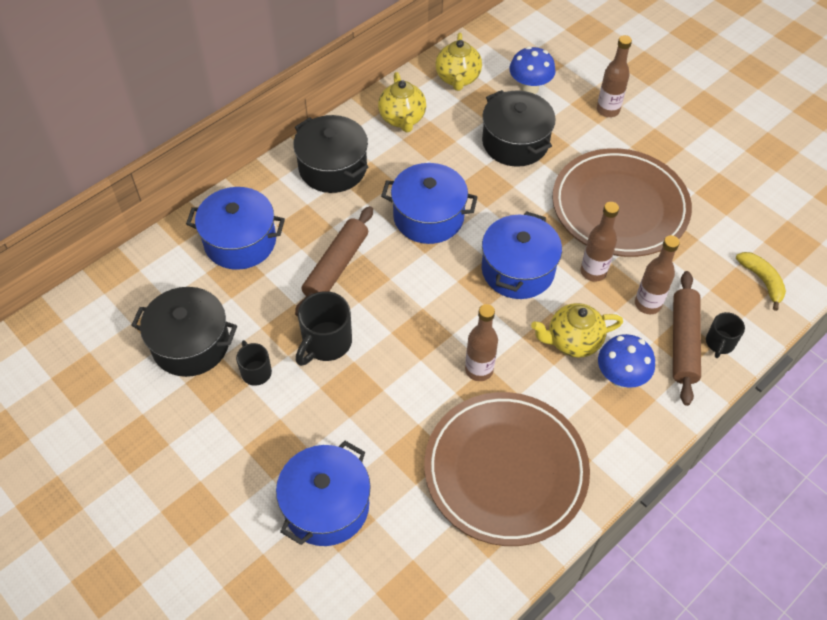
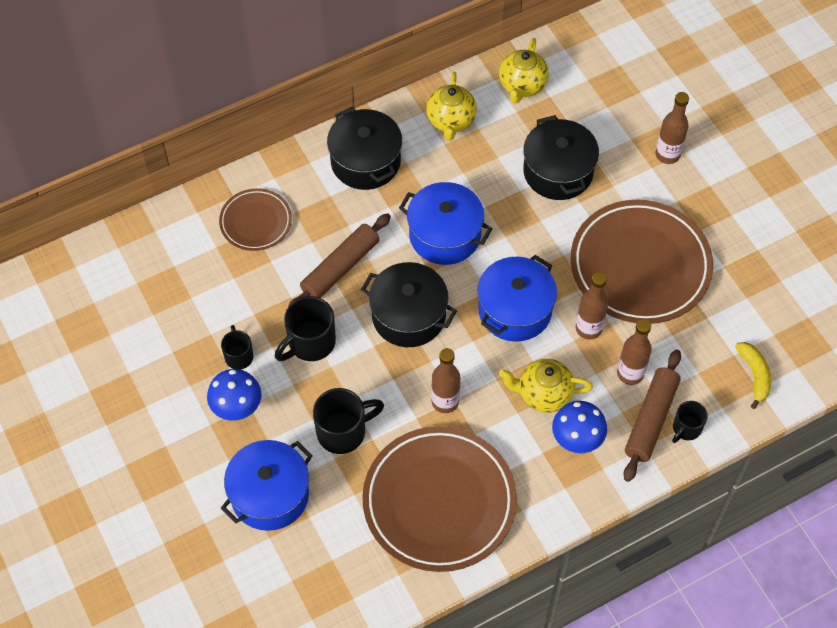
camera: 15 degrees right, 5 degrees up
black pot [131,287,237,377] -> black pot moved to [361,262,457,347]
blue pot [186,187,285,270] -> brown plate [219,188,292,251]
blue mushroom [509,46,556,94] -> blue mushroom moved to [207,369,262,420]
none -> black mug [313,388,384,454]

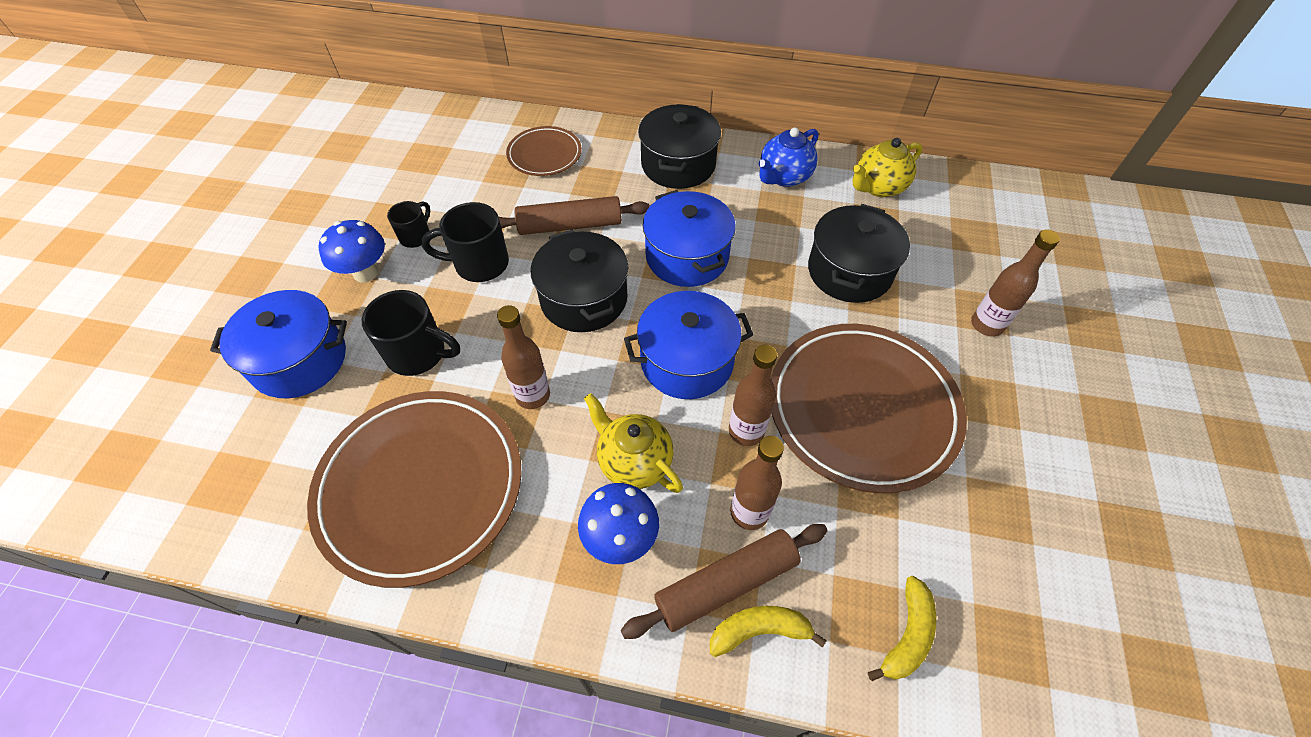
camera: 40 degrees right, 5 degrees down
yellow teapot [426,72,477,141] -> blue teapot [759,127,818,187]
black mug [672,401,708,443] -> yellow banana [710,606,827,657]

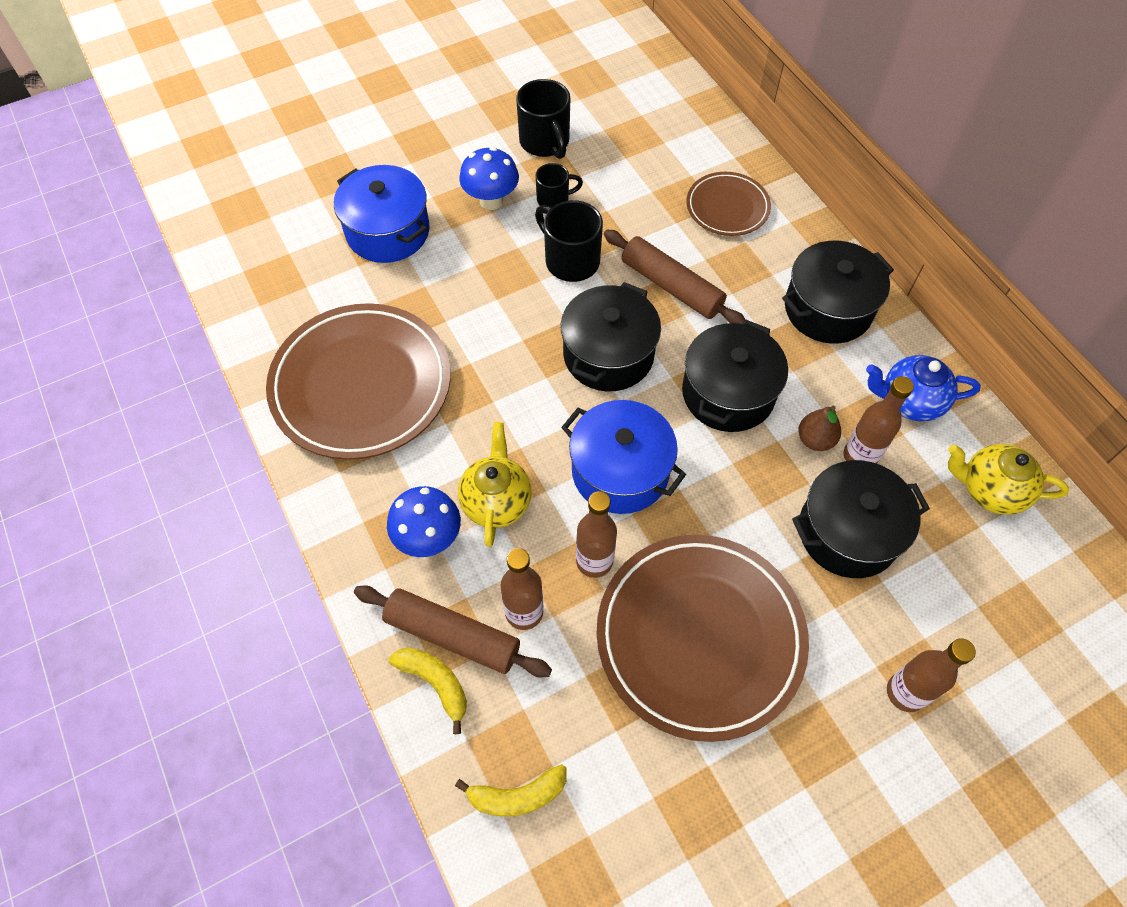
camera: 50 degrees right, 5 degrees up
black mug [362,290,460,376] -> black mug moved to [516,79,570,159]
brown bottle [497,305,550,409] -> brown bottle moved to [843,376,914,464]
blue pot [643,190,736,287] -> black pot [682,320,788,432]
none -> brown pear [799,405,841,451]

